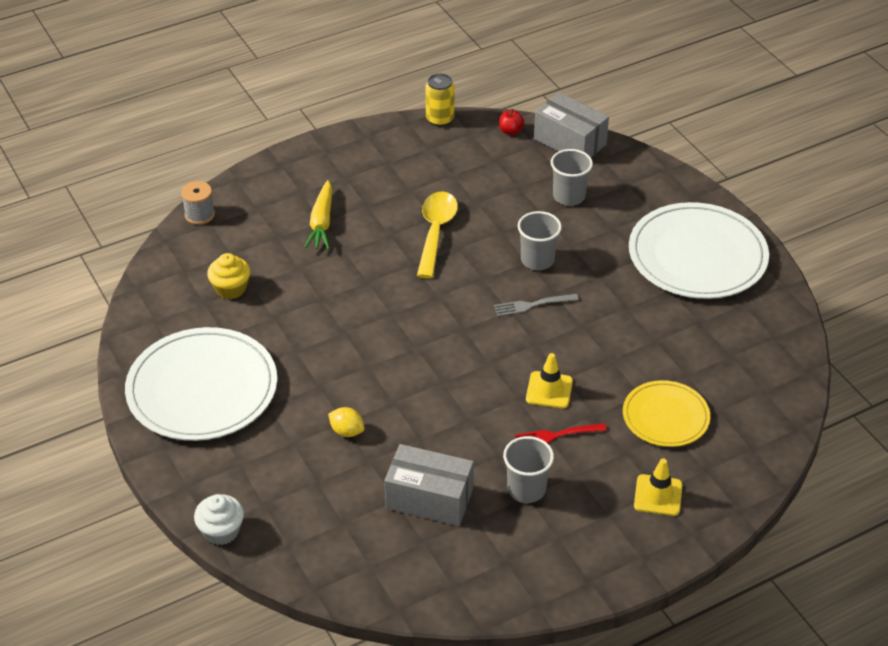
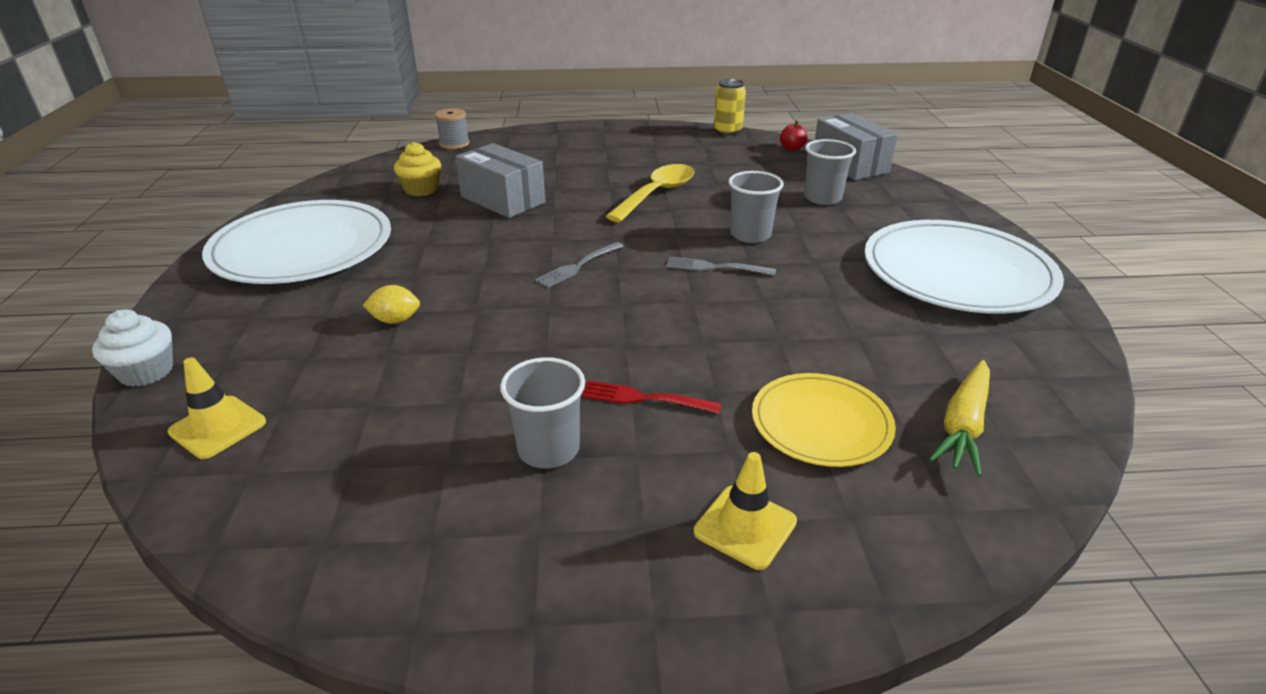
camera: 25 degrees right, 10 degrees down
yellow carrot [304,180,332,249] -> yellow carrot moved to [929,360,990,477]
yellow lemon [328,407,365,437] -> yellow lemon turned 60 degrees counterclockwise [363,285,420,324]
grey box [384,444,474,526] -> grey box moved to [455,143,546,218]
yellow traffic cone [526,353,573,408] -> yellow traffic cone moved to [168,357,266,459]
none -> grey fork [535,242,623,288]

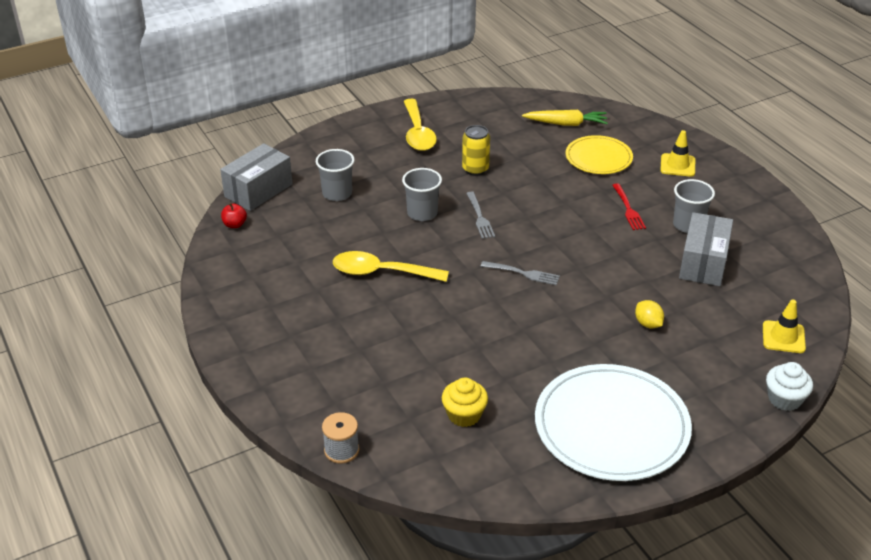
camera: 115 degrees left, 5 degrees up
grey box [455,143,546,218] -> grey box moved to [679,212,733,286]
yellow can [714,79,746,136] -> yellow can moved to [462,125,490,176]
white plate [865,220,1064,314] -> yellow spoon [404,99,437,151]

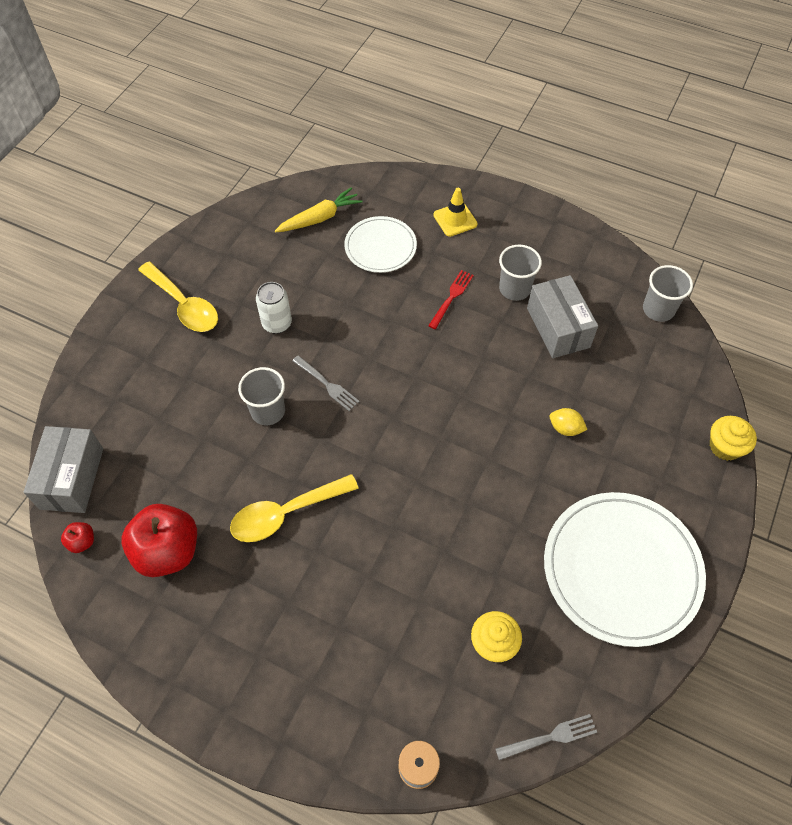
camera: 35 degrees left, 20 degrees up
grey cup [316,149,355,201] -> grey cup moved to [643,265,693,322]
yellow can [462,125,490,176] -> white can [256,282,292,334]
grey fork [481,261,560,285] -> grey fork moved to [496,714,597,760]
yellow plate [566,135,633,174] -> white plate [344,216,417,273]
red fork [612,183,646,230] -> red fork turned 105 degrees counterclockwise [428,270,474,329]
yellow traffic cone [763,299,806,353] -> none
white cupcake [766,362,813,411] -> yellow cupcake [710,416,757,461]
none -> red apple [121,504,197,577]

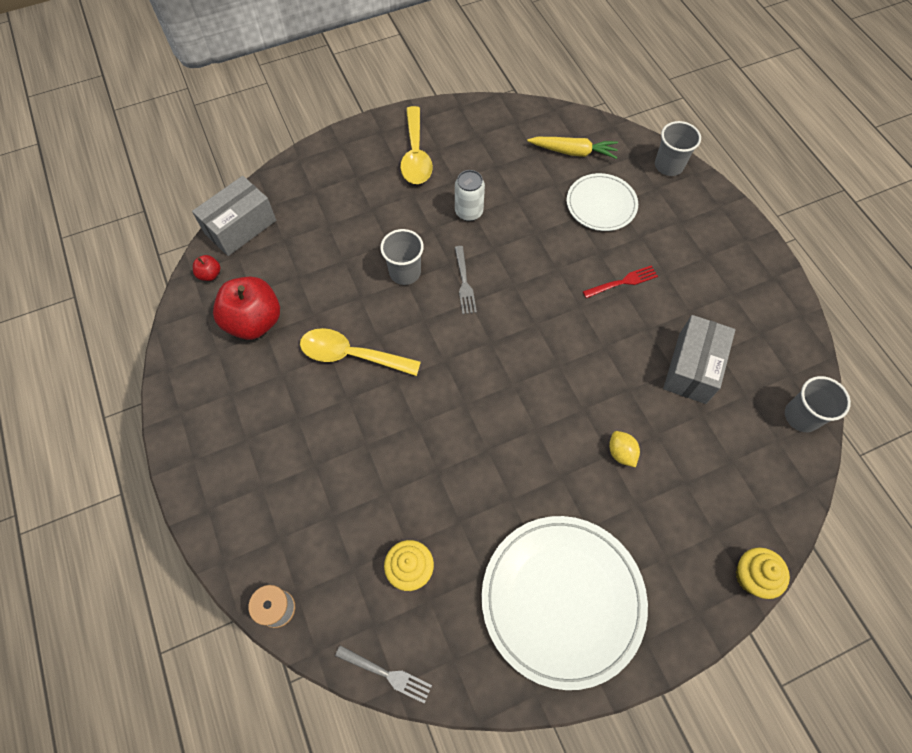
camera: 40 degrees right, 5 degrees up
yellow traffic cone [433,188,478,237] -> none
grey cup [499,245,542,301] -> grey cup moved to [655,121,701,176]

